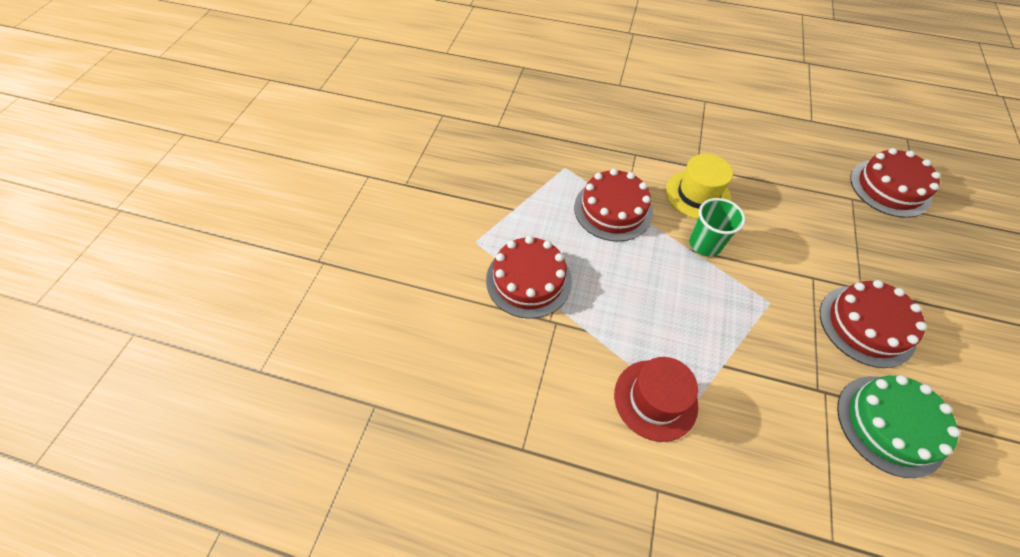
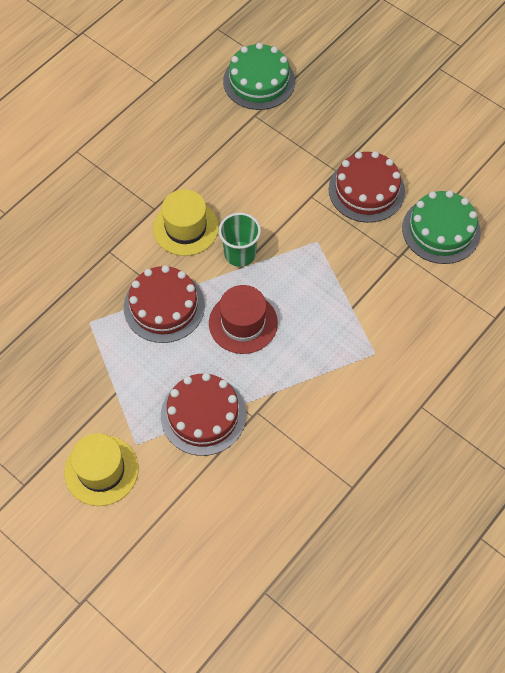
camera: 65 degrees left, 5 degrees up
red hat [614,357,698,442] -> red hat moved to [209,285,278,354]
red cake [850,148,941,218] -> green cake [223,43,295,110]
none -> yellow hat [64,433,138,506]

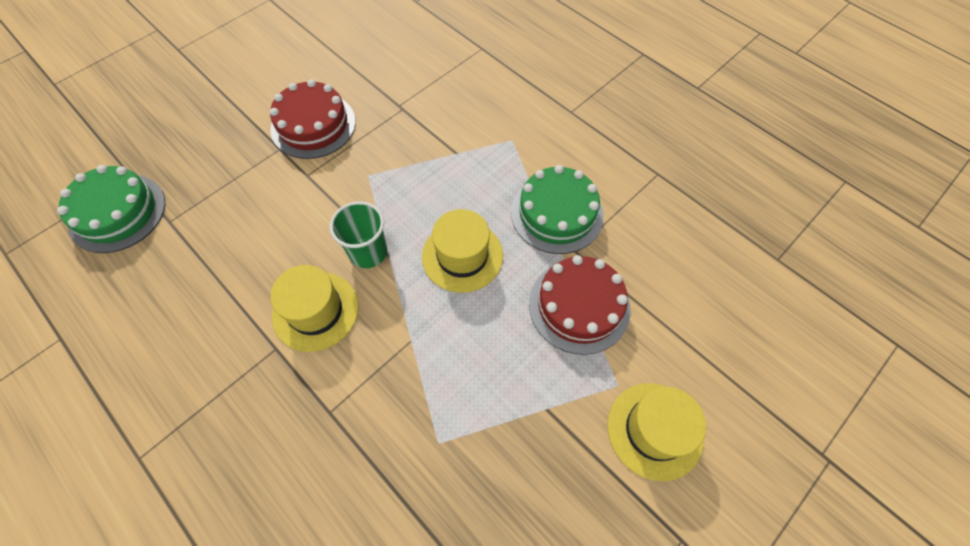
camera: 85 degrees left, 0 degrees up
red cake [124,265,205,343] -> none
red hat [209,285,278,354] -> yellow hat [422,209,503,293]
green cake [402,190,481,264] -> green cake moved to [511,165,604,254]

